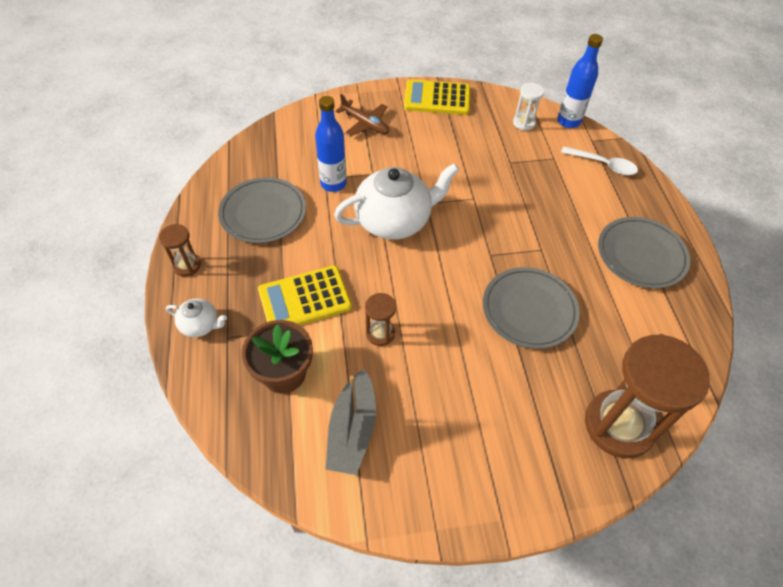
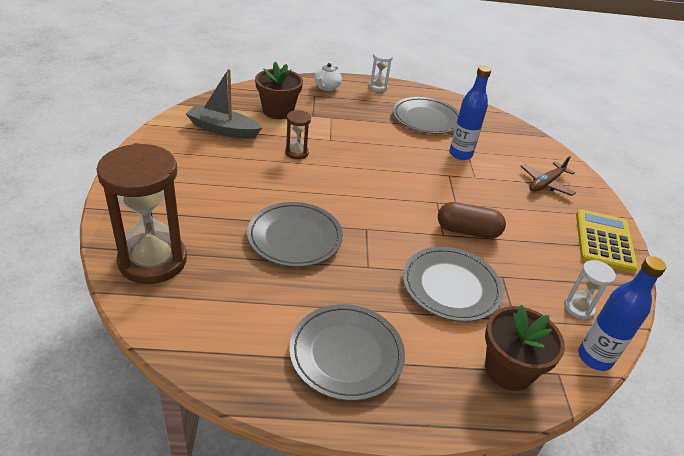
camera: 95 degrees right, 15 degrees down
brown hourglass [159,224,201,277] -> white hourglass [369,50,393,92]
yellow calculator [258,265,352,325] -> none
white teapot [334,163,459,240] -> none
white spoon [561,146,638,175] -> brown flower pot [485,305,565,391]
none -> grey plate [403,247,503,322]
none -> brown capsule [438,202,506,239]

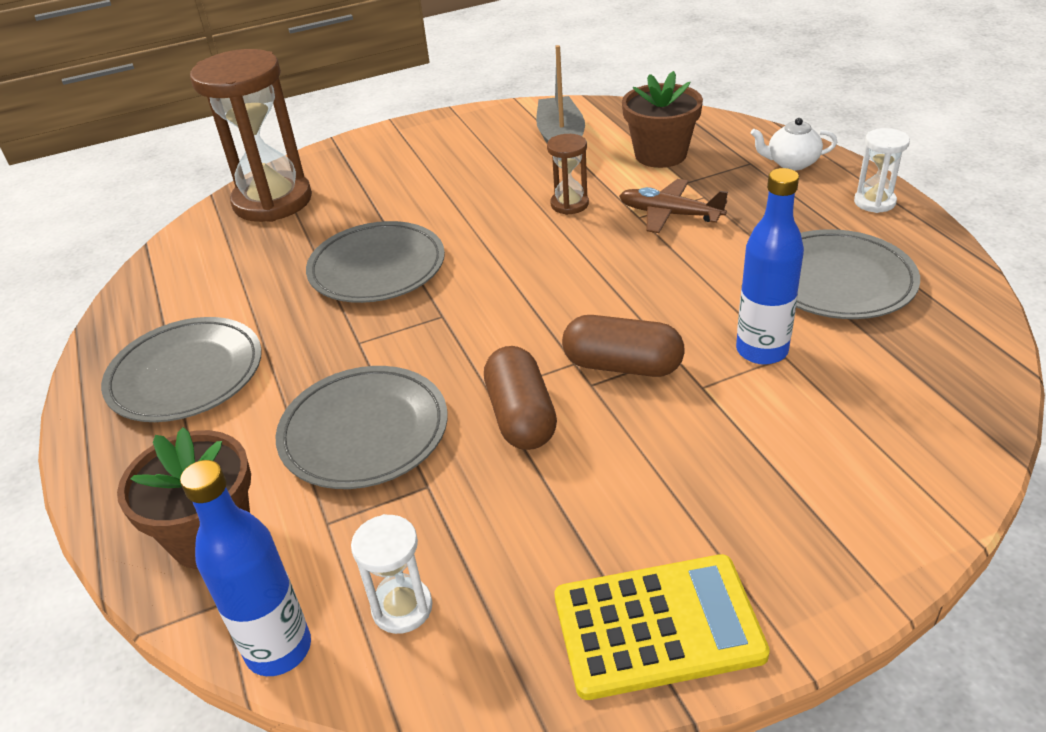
camera: 75 degrees right, 0 degrees up
brown plane [520,156,576,196] -> brown plane moved to [619,179,728,233]
none -> brown capsule [562,315,684,377]

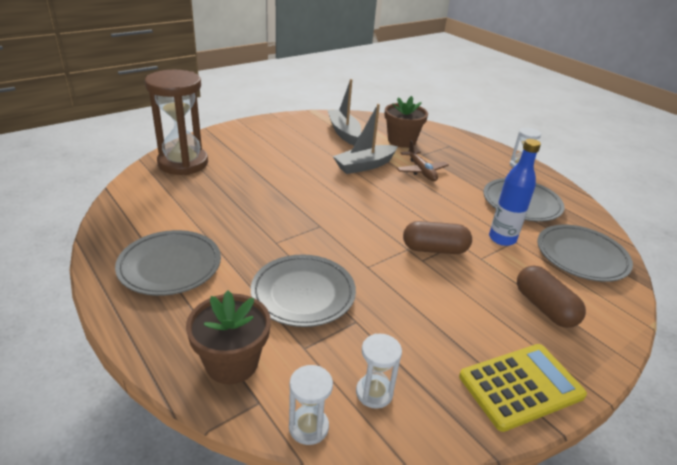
camera: 20 degrees left, 5 degrees down
blue bottle [180,460,311,676] -> white hourglass [289,365,333,445]
grey plate [306,221,445,303] -> grey plate moved to [537,225,633,282]
brown capsule [484,346,557,450] -> brown capsule moved to [517,266,586,328]
brown hourglass [547,134,589,215] -> grey boat [333,104,398,174]
brown plane [619,179,728,233] -> brown plane turned 120 degrees counterclockwise [397,140,449,181]
white teapot [751,118,837,170] -> none

